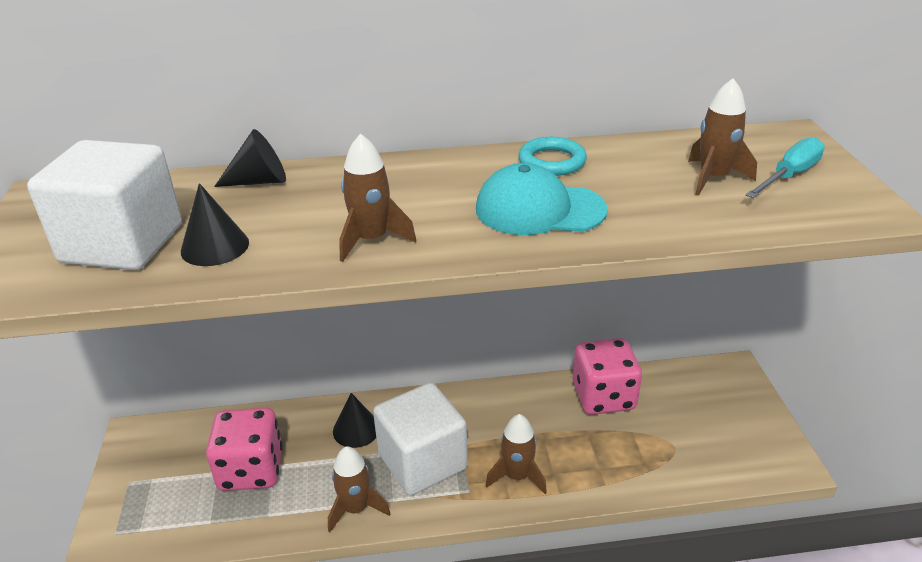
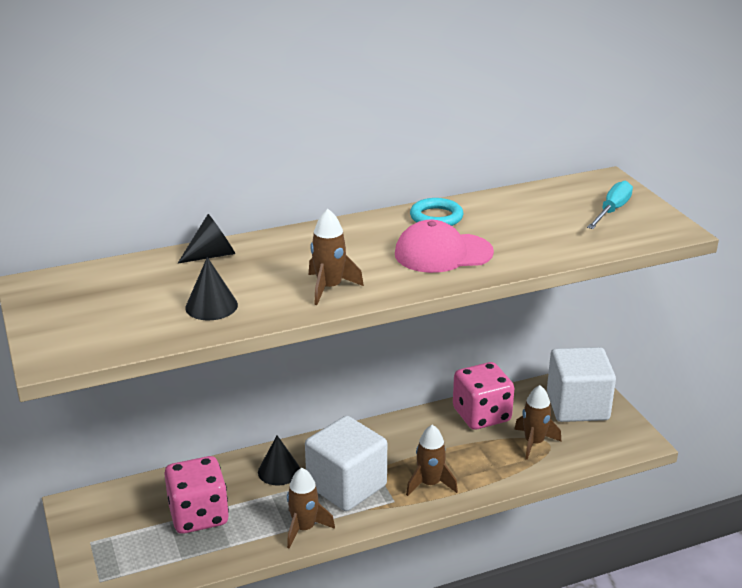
camera: 15 degrees left, 5 degrees down
white cube [27,140,182,270] -> white cube moved to [547,347,616,422]
turquoise cap [476,163,608,235] -> pink cap [395,220,494,273]
brown rocket [688,78,757,196] -> brown rocket moved to [514,385,561,460]

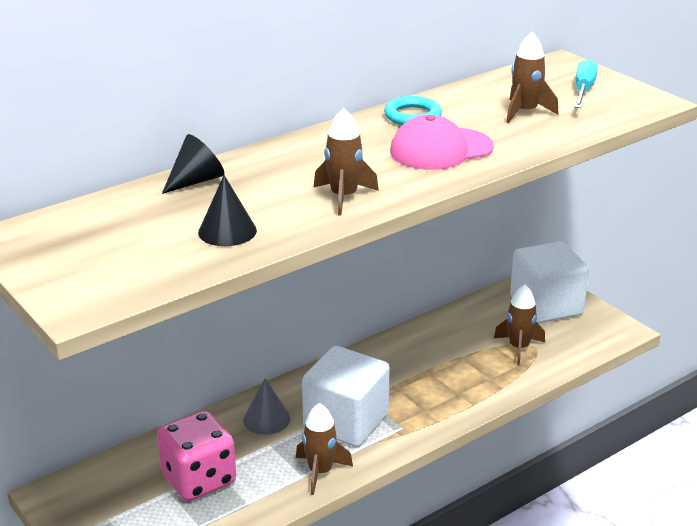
camera: 15 degrees left, 0 degrees up
black cone [258,435,300,485] -> grey cone [243,379,290,434]
brown rocket [406,425,458,496] -> brown rocket moved to [506,32,559,123]
pink dice [453,362,514,430] -> none

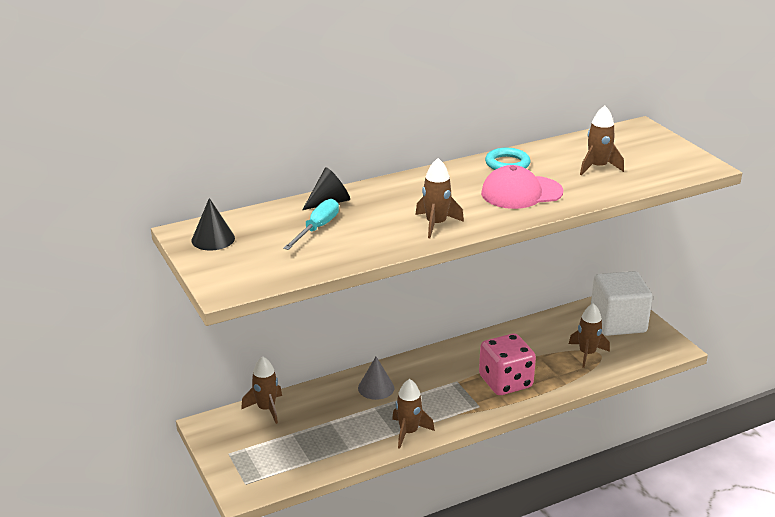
camera: 10 degrees right, 0 degrees up
pink dice [157,411,236,501] -> pink dice moved to [479,333,536,395]
black cone [198,175,257,246] -> black cone moved to [192,198,235,250]
white cube [302,346,390,447] -> none
turquoise screwdriver [574,59,598,108] -> turquoise screwdriver moved to [283,199,339,250]
none -> brown rocket [241,356,282,424]

